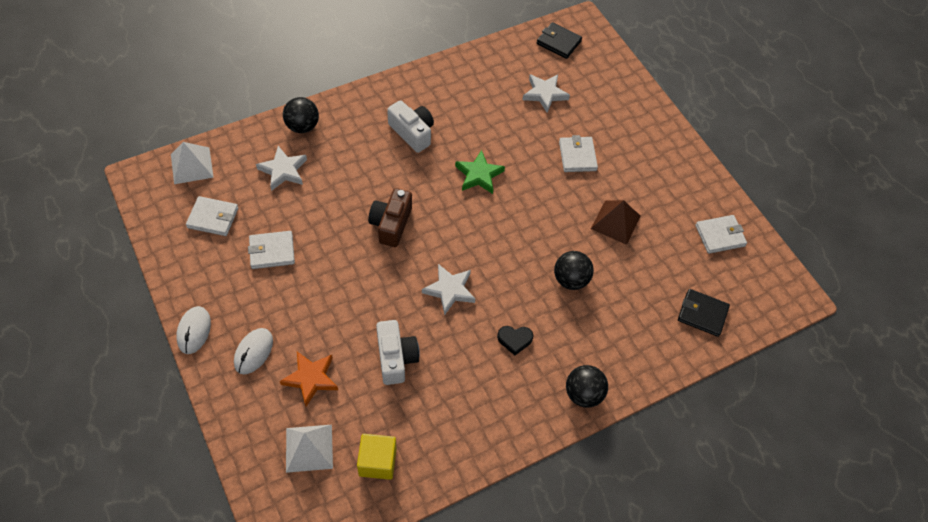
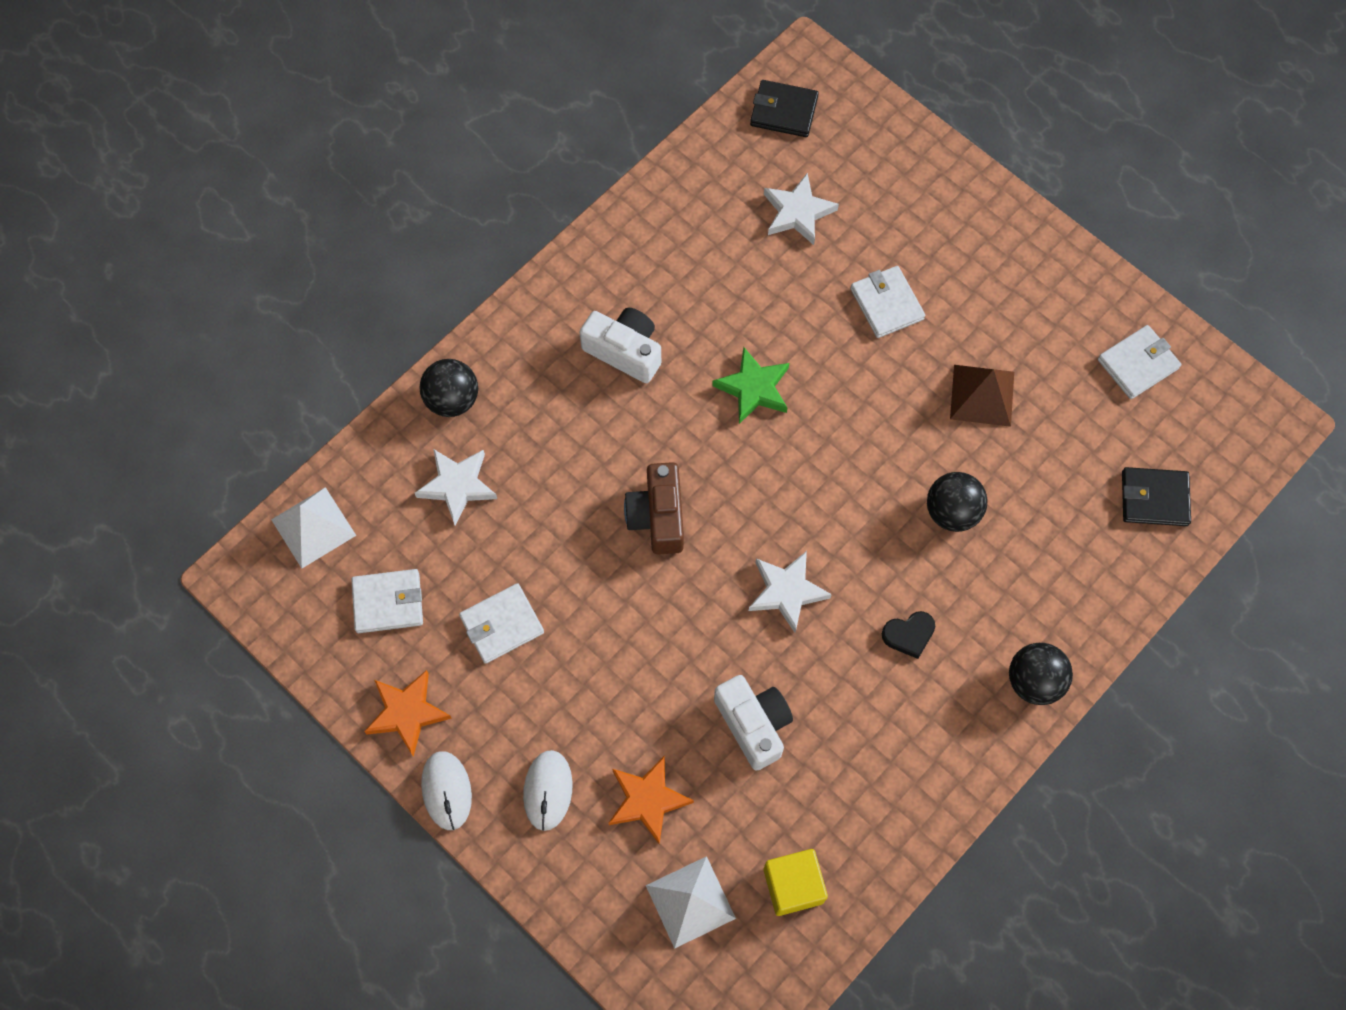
camera: 15 degrees left, 10 degrees up
none -> orange star [364,670,452,757]

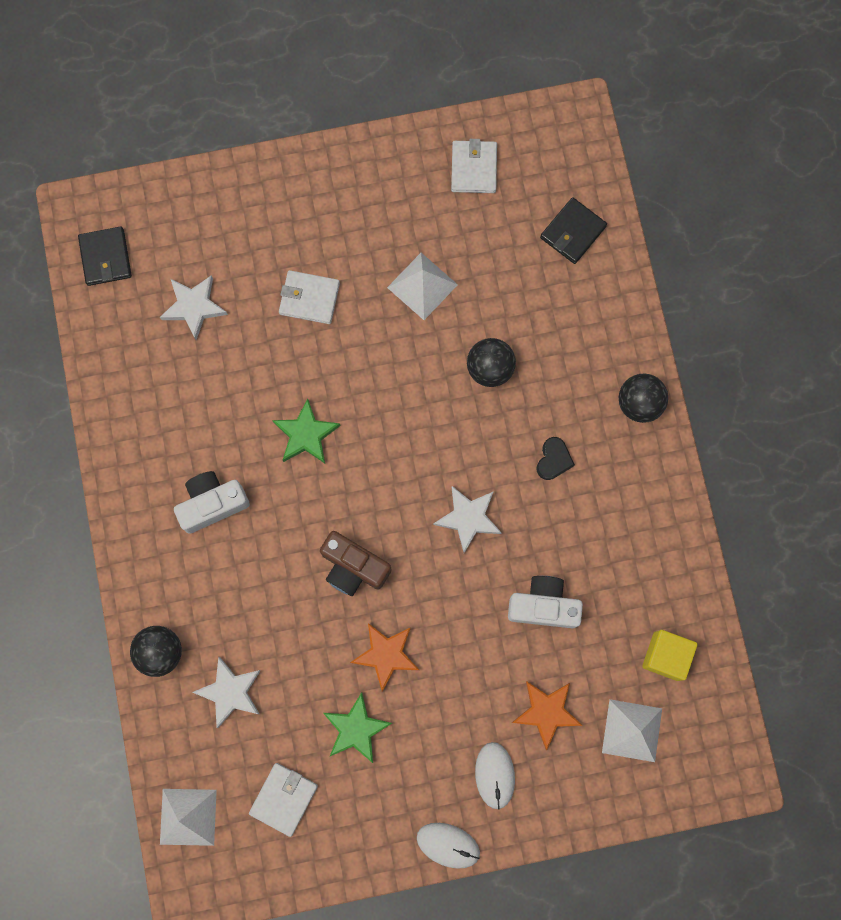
camera: 55 degrees left, 10 degrees up
orange star [364,670,452,757] -> orange star moved to [350,623,419,692]
white wallet [459,583,544,664] -> green star [323,692,392,763]
white mouse [523,750,573,831] -> white mouse turned 45 degrees clockwise [475,742,515,810]
black wallet [750,80,819,137] -> black wallet turned 60 degrees counterclockwise [78,227,132,286]
brown pyramid [950,365,1014,427] -> white pyramid [387,253,458,320]

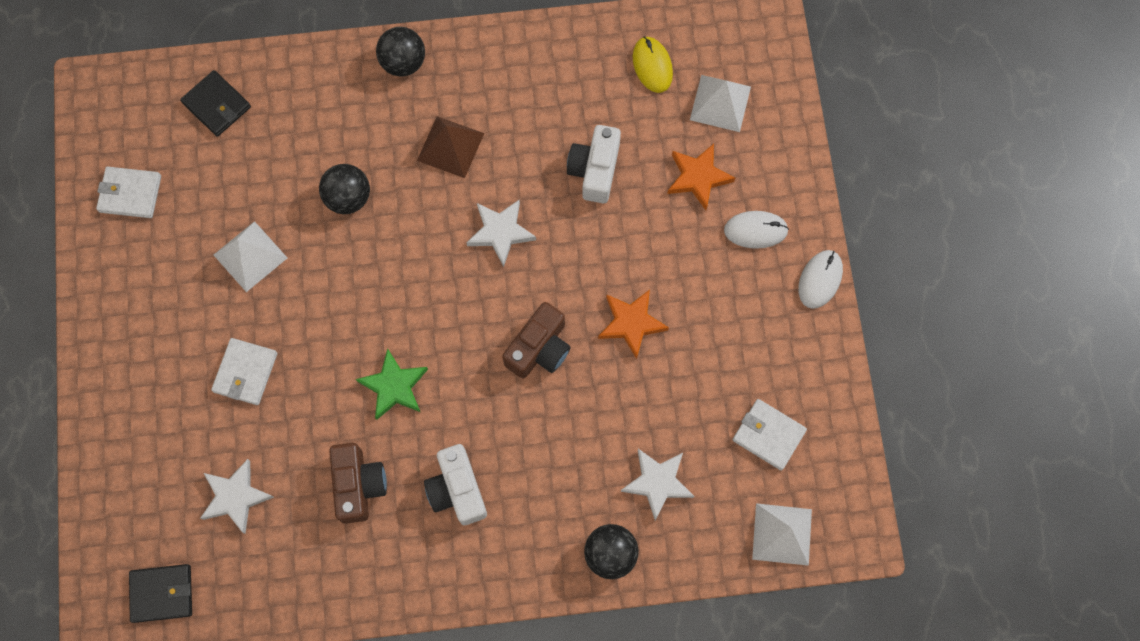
camera: 85 degrees left, 5 degrees down
green star [323,692,392,763] -> none
black heart [536,437,575,480] -> brown pyramid [417,116,484,178]
yellow cube [642,630,698,681] -> yellow mouse [633,36,673,93]
none -> brown camera [329,443,387,524]

